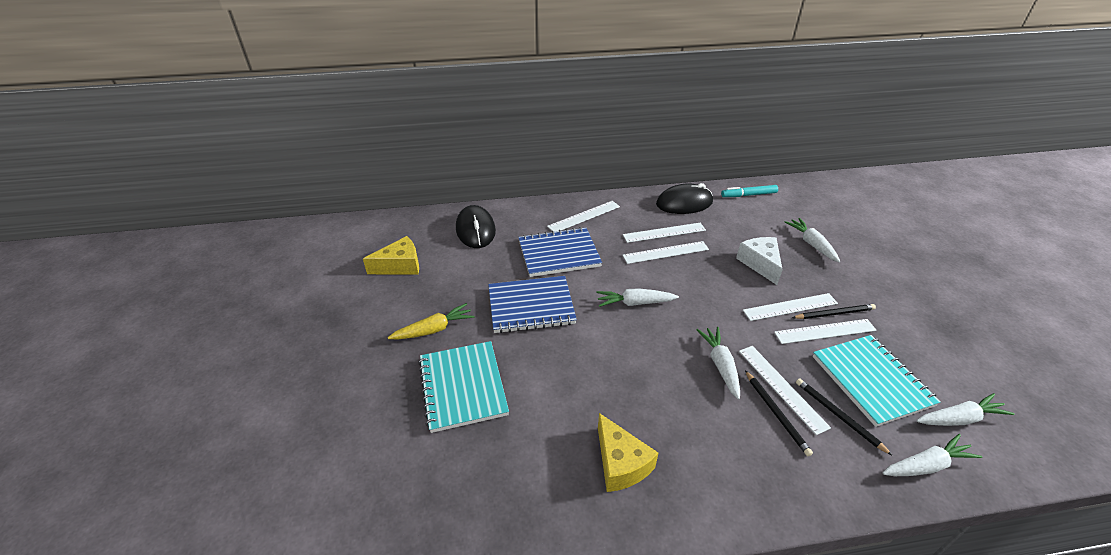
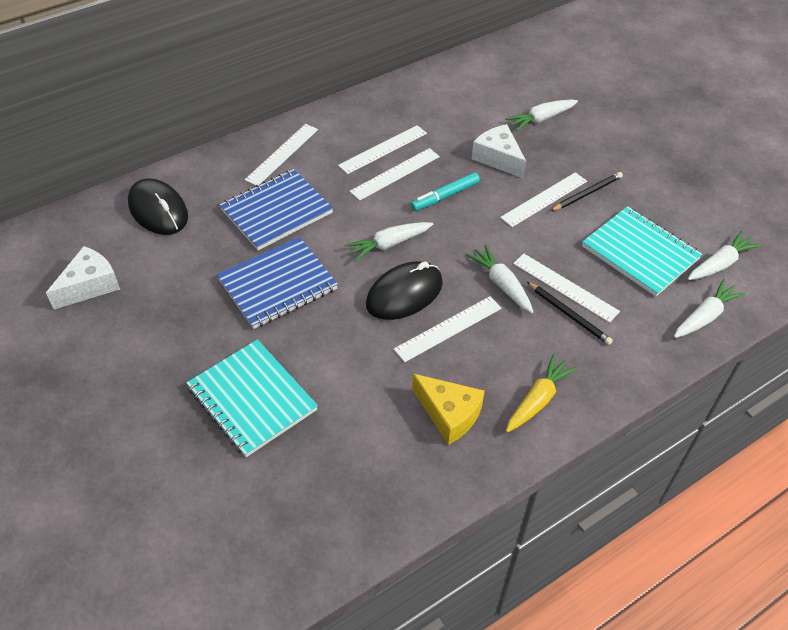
camera: 25 degrees left, 10 degrees up
yellow cheese [363,236,419,275] -> white cheese [46,246,120,309]
yellow carrot [388,303,474,339] -> yellow carrot moved to [506,354,577,433]
black mouse [656,183,713,214] -> black mouse moved to [366,261,443,320]
turquoise marker [721,185,778,197] -> turquoise marker moved to [411,172,480,211]
white ruler [774,319,877,344] -> white ruler moved to [394,296,502,362]
white carrot [784,218,840,262] -> white carrot turned 75 degrees counterclockwise [505,99,578,131]
black pencil [796,378,893,456] -> none

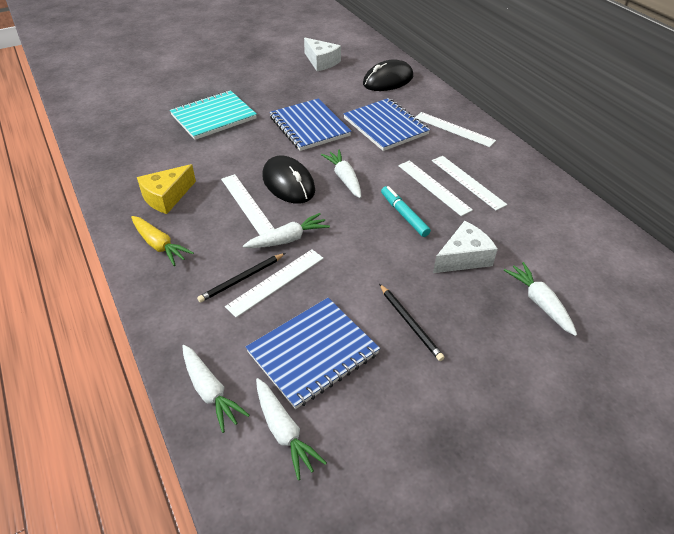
camera: 95 degrees right, 5 degrees down
white ruler [500,172,587,227] -> none
turquoise notebook [582,206,702,296] -> blue notebook [246,298,380,409]

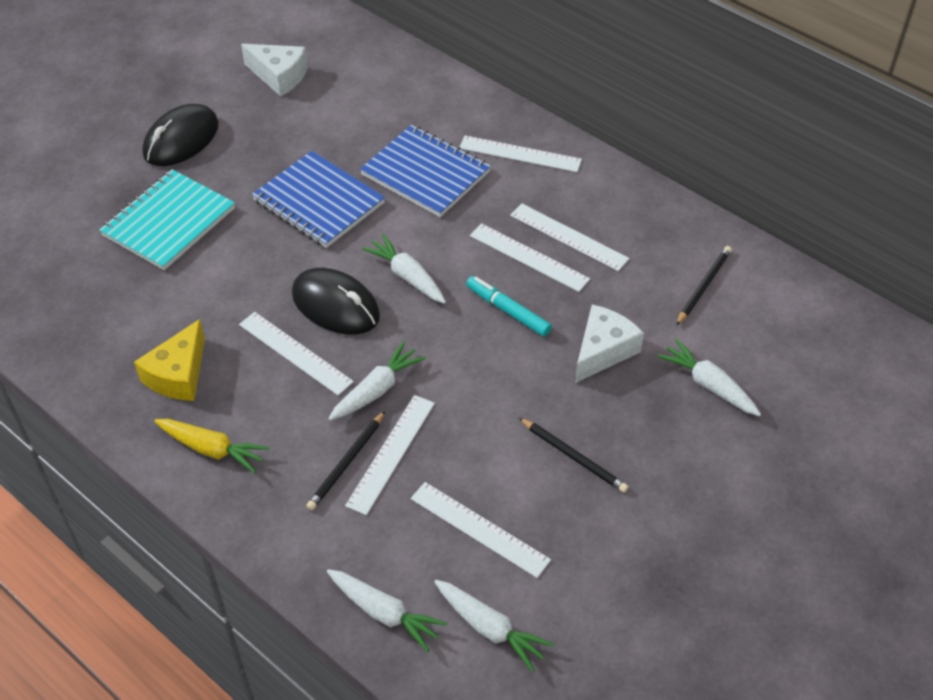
camera: 20 degrees left, 5 degrees up
blue notebook [246,298,380,409] -> white ruler [411,482,551,578]
black mouse [363,59,413,91] -> black mouse moved to [142,104,219,166]
none -> black pencil [676,246,732,326]

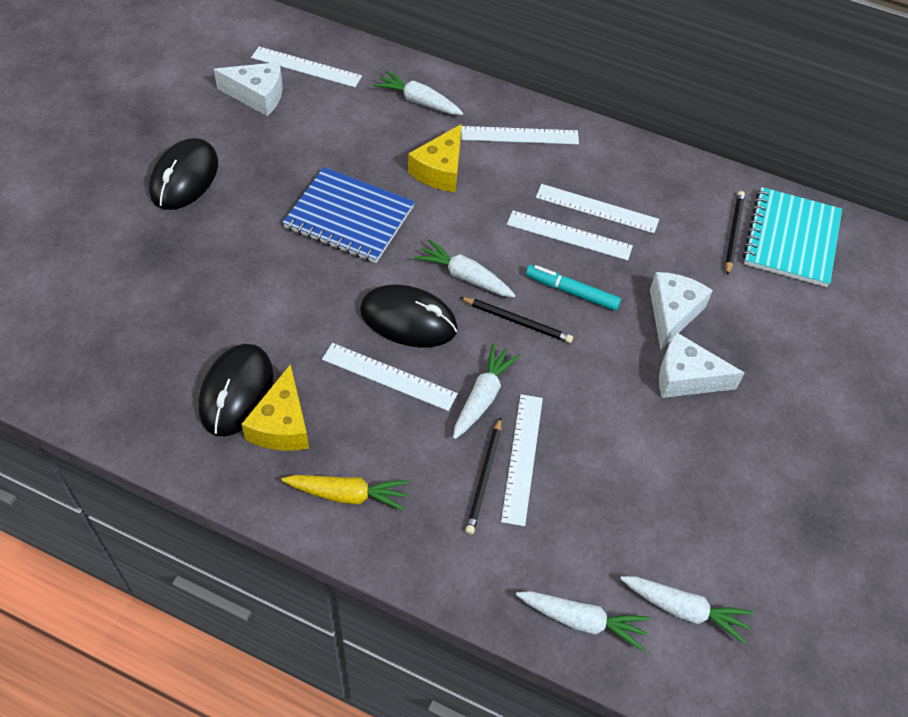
camera: 20 degrees left, 5 degrees up
turquoise notebook [99,169,235,270] -> turquoise notebook moved to [743,187,842,287]
blue notebook [360,125,491,217] -> yellow cheese [408,124,462,192]
white ruler [411,482,551,578] -> white ruler moved to [251,47,362,87]
black pencil [519,418,629,493] -> black pencil moved to [460,297,573,343]
white carrot [657,338,761,416] -> white carrot moved to [374,70,463,115]
none -> black mouse [199,344,274,436]
none -> white cheese [659,332,745,398]

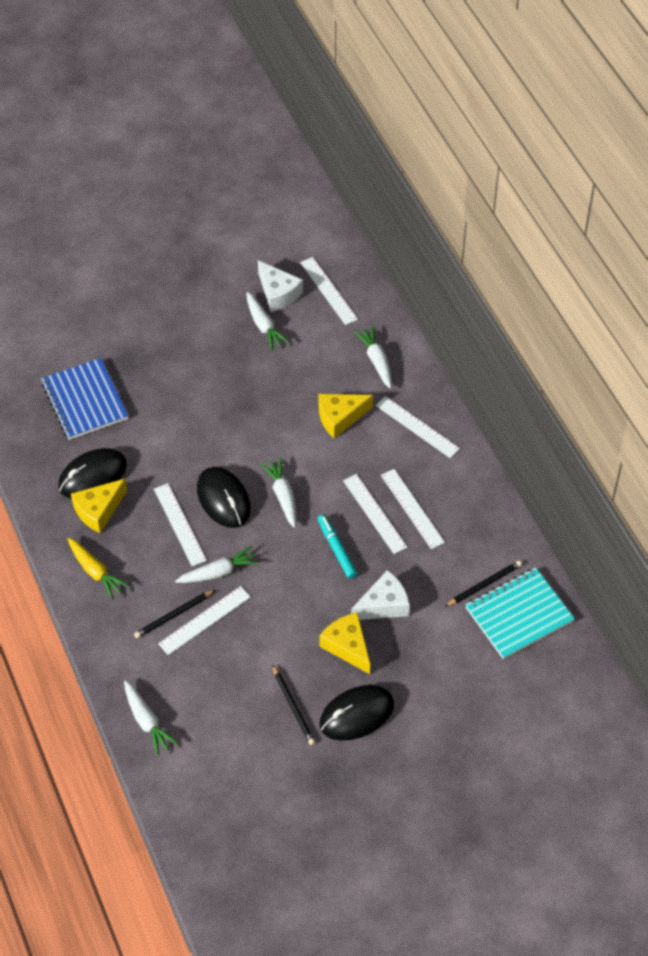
camera: 45 degrees right, 0 degrees up
black mouse [149,138,218,210] -> black mouse moved to [319,685,394,741]
blue notebook [283,167,414,263] -> blue notebook moved to [41,358,129,440]
black pencil [460,297,573,343] -> black pencil moved to [272,665,315,745]
white carrot [620,576,753,644] -> white carrot moved to [246,292,290,351]
white cheese [659,332,745,398] -> yellow cheese [319,612,370,674]

